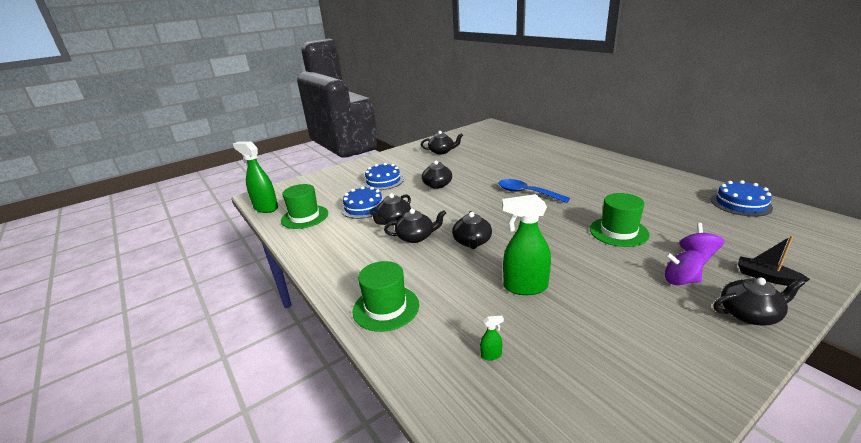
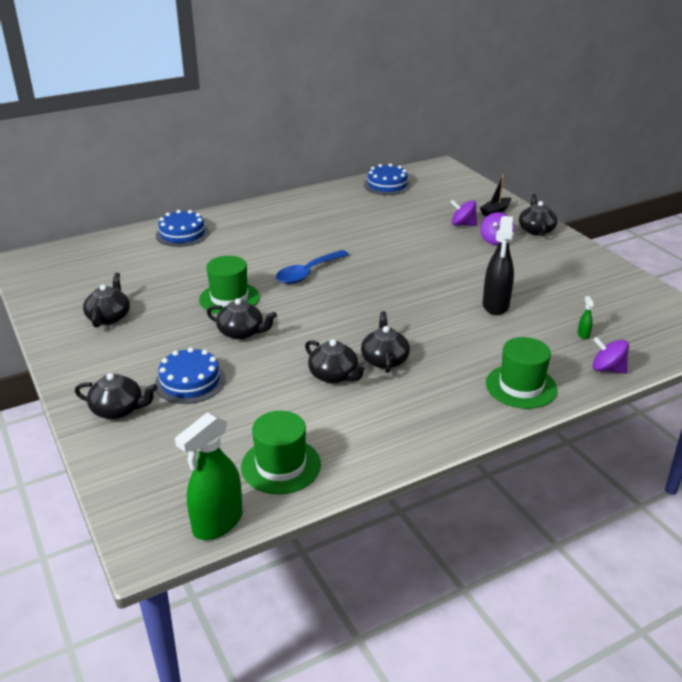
camera: 85 degrees left, 5 degrees up
blue cake [341,186,383,219] -> blue cake moved to [156,210,209,247]
black teapot [452,211,492,249] -> black teapot moved to [75,373,157,419]
green spray bottle [502,194,551,295] -> black spray bottle [483,216,514,315]
green hat [590,193,650,247] -> green hat moved to [199,256,260,314]
none -> purple spinning top [593,337,629,374]

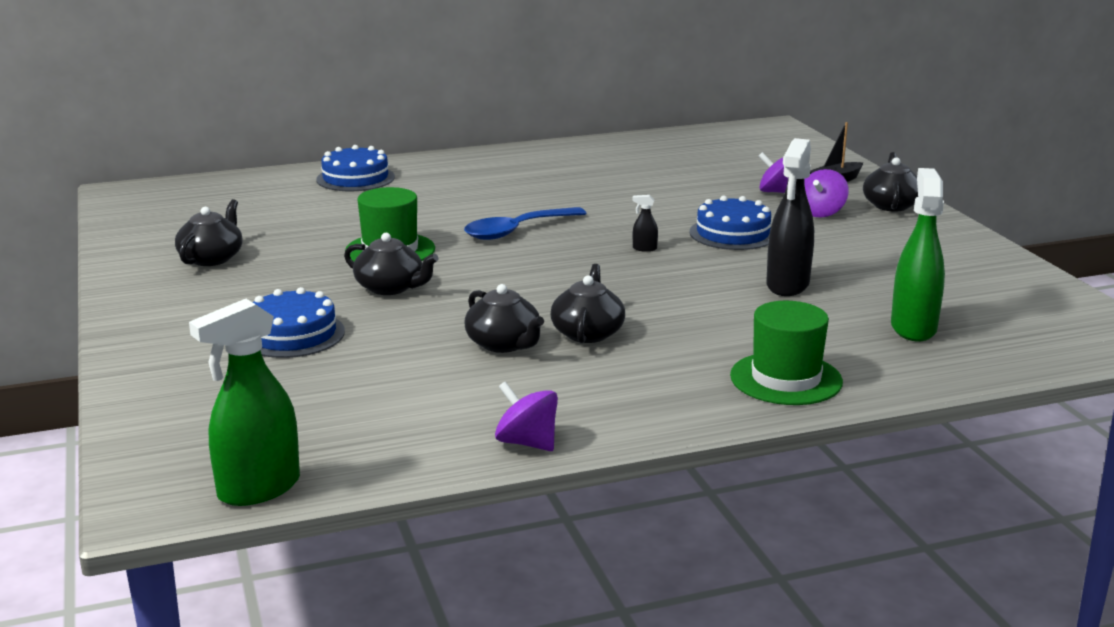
camera: 10 degrees right, 10 degrees down
black teapot [75,373,157,419] -> none
green hat [241,411,321,494] -> none
blue cake [364,164,411,195] -> blue cake moved to [690,196,771,250]
green spray bottle [578,296,594,339] -> green spray bottle [891,168,945,342], size x2.47
purple spinning top [593,337,629,374] -> purple spinning top moved to [495,381,558,451]
none -> black spray bottle [632,195,658,252]

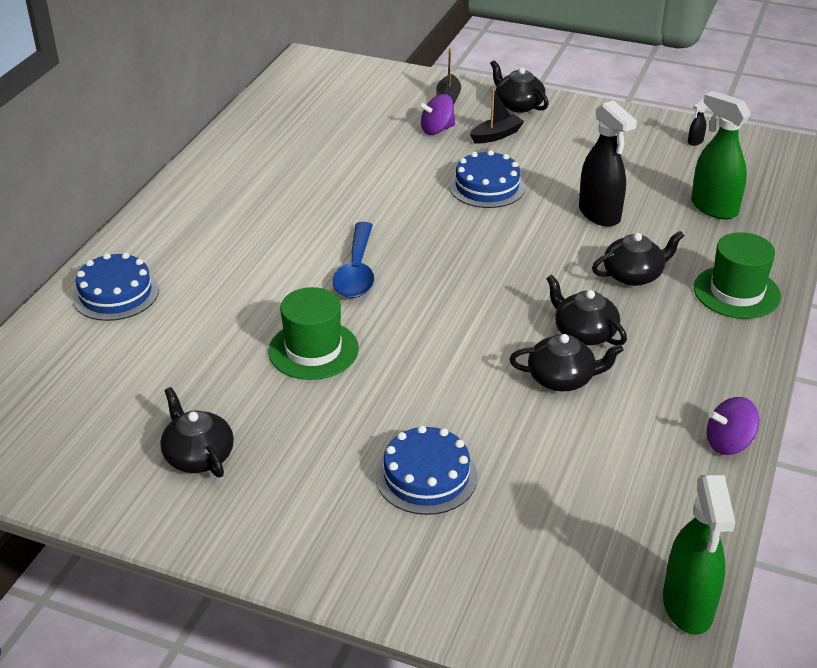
camera: 50 degrees left, 15 degrees up
black teapot [344,233,439,295] -> black teapot moved to [592,231,684,286]
black spray bottle [632,195,658,252] -> black spray bottle moved to [688,100,707,146]
purple spinning top [804,169,849,218] -> black boat [470,88,524,143]

